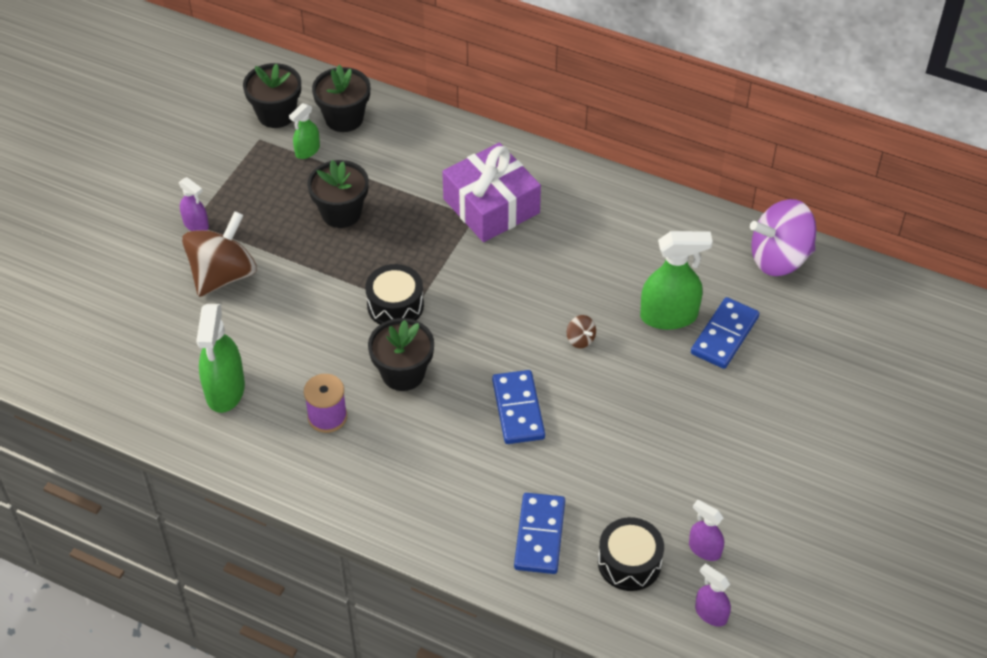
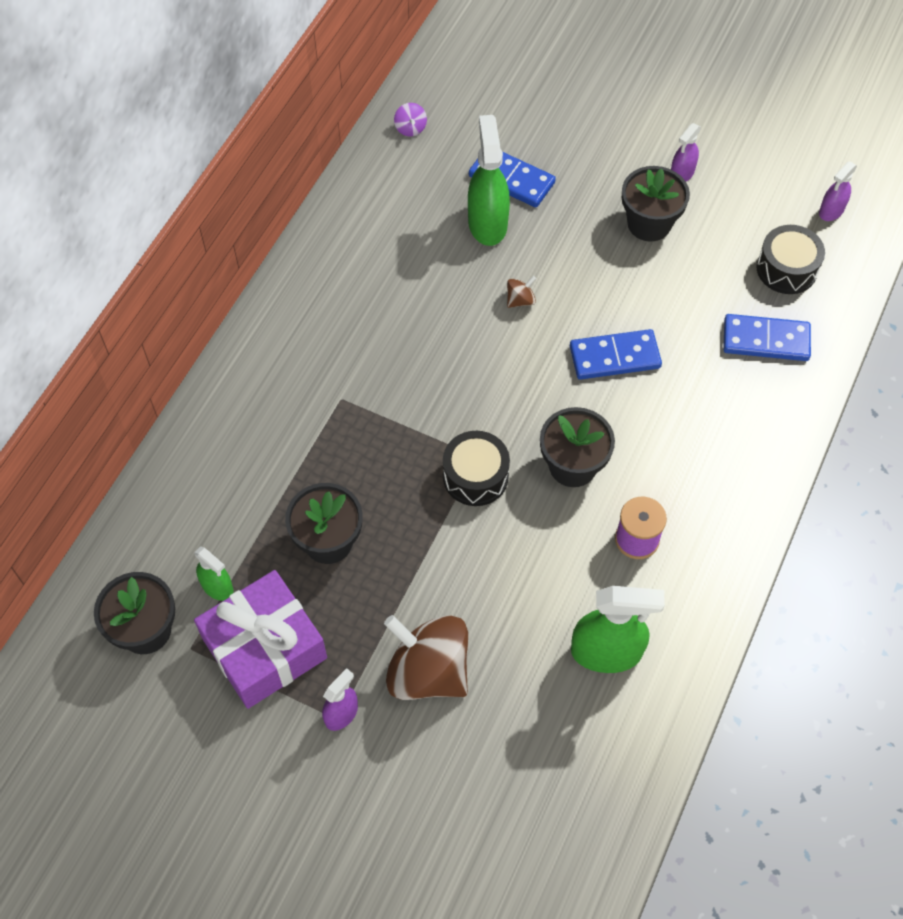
camera: 90 degrees left, 10 degrees up
black flower pot [312,65,370,132] -> black flower pot moved to [622,166,690,241]
purple gift [442,142,541,242] -> purple gift moved to [194,570,327,709]
purple spray bottle [689,500,724,561] -> purple spray bottle moved to [671,123,701,181]
purple spinning top [750,199,816,276] -> purple spinning top [394,103,427,137], size x0.41

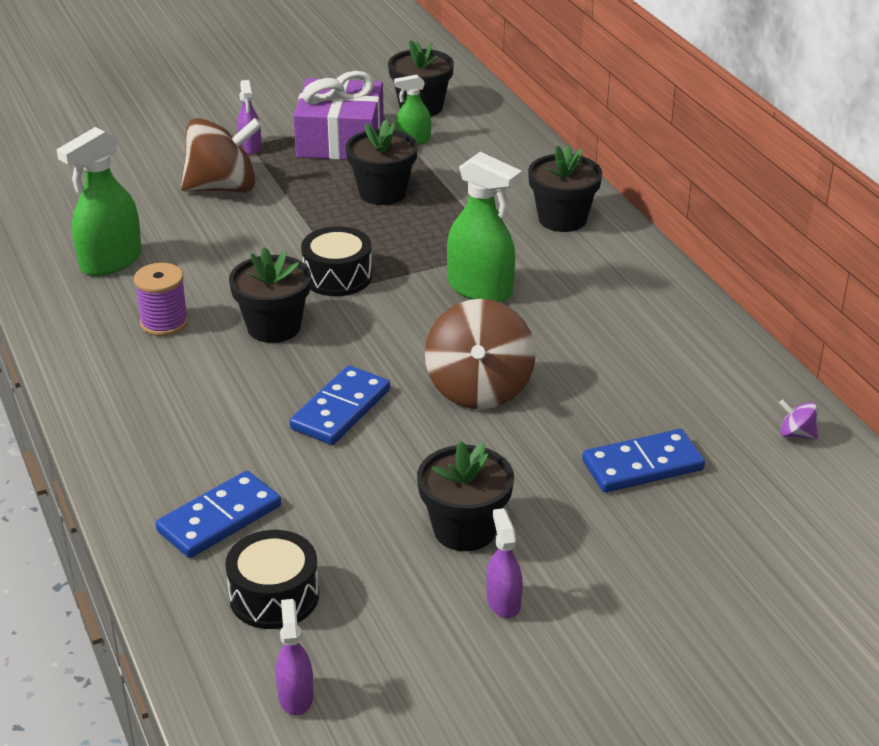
camera: 130 degrees right, 25 degrees down
green spray bottle [468,115,510,246] -> green spray bottle moved to [447,152,522,302]
brown spinning top [507,276,536,308] -> brown spinning top [425,299,536,410], size x2.45
none -> black flower pot [528,145,602,232]

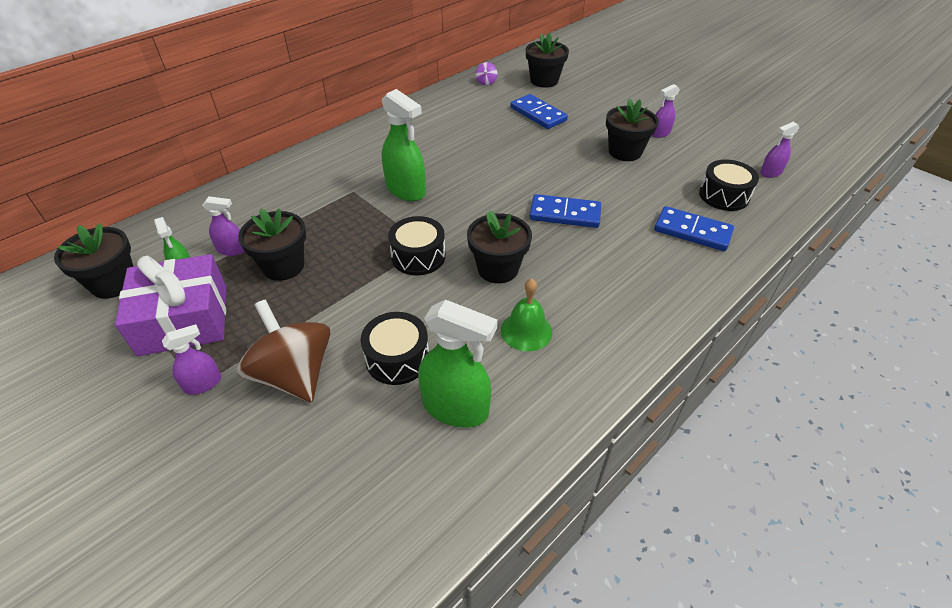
camera: 110 degrees left, 10 degrees up
purple spool [134,263,188,336] -> green bell [501,278,552,352]
brown spinning top [425,299,536,410] -> none
green spray bottle [447,152,522,302] -> green spray bottle turned 120 degrees clockwise [382,89,426,201]
black flower pot [528,145,602,232] -> black flower pot moved to [526,32,569,88]
none -> purple spray bottle [202,196,245,256]
none -> black drum [361,312,429,385]

